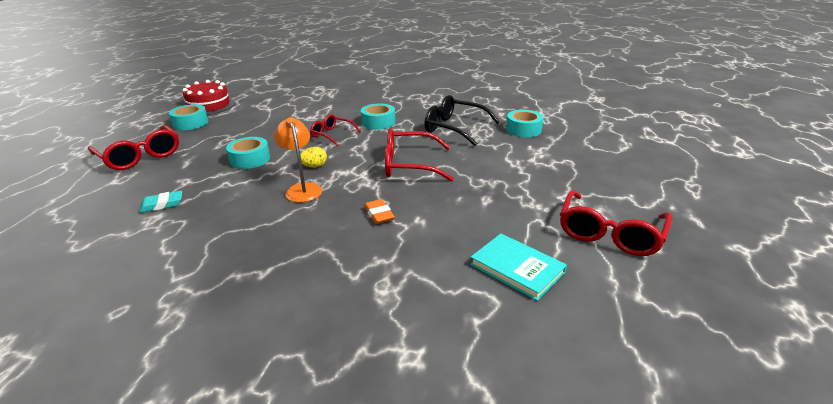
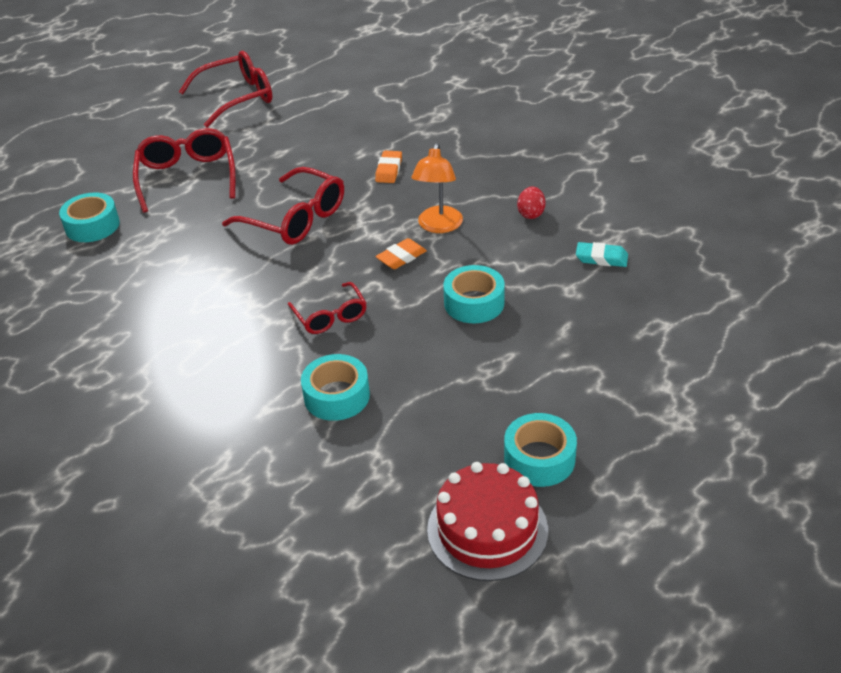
camera: 145 degrees left, 10 degrees up
red glasses [88,125,179,170] -> red glasses moved to [133,128,235,213]
yellow egg [300,147,327,168] -> orange eraser [375,238,427,269]
turquoise tape [361,104,395,130] -> turquoise tape moved to [301,354,370,421]
black glasses [424,95,500,147] -> none
turquoise book [470,233,567,301] -> none
none -> red egg [517,187,546,219]

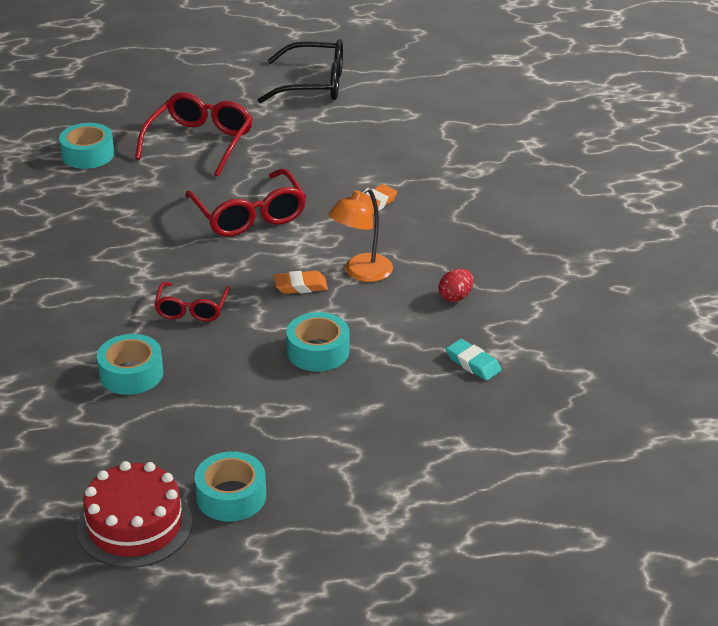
camera: 30 degrees right, 5 degrees down
red glasses [179,51,272,128] -> black glasses [258,40,343,103]

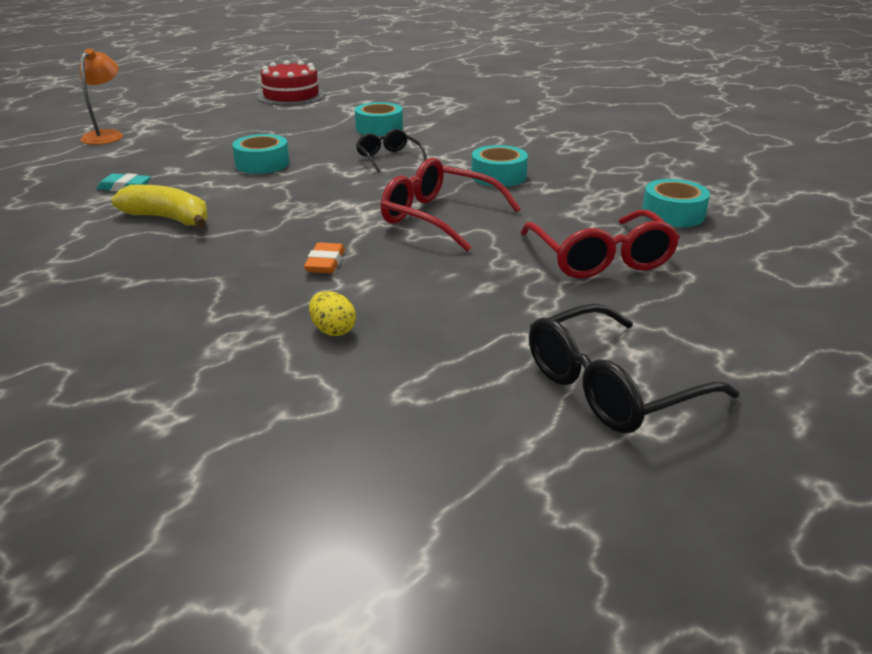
camera: 145 degrees right, 5 degrees down
red glasses [154,282,230,322] -> black glasses [356,129,427,173]
turquoise tape [195,451,266,522] -> turquoise tape moved to [472,145,528,187]
orange eraser [274,271,328,294] -> none
orange lamp [329,187,393,282] -> orange lamp moved to [79,48,123,145]
red egg [439,269,474,302] -> yellow banana [111,185,208,228]
none -> yellow egg [309,291,356,336]

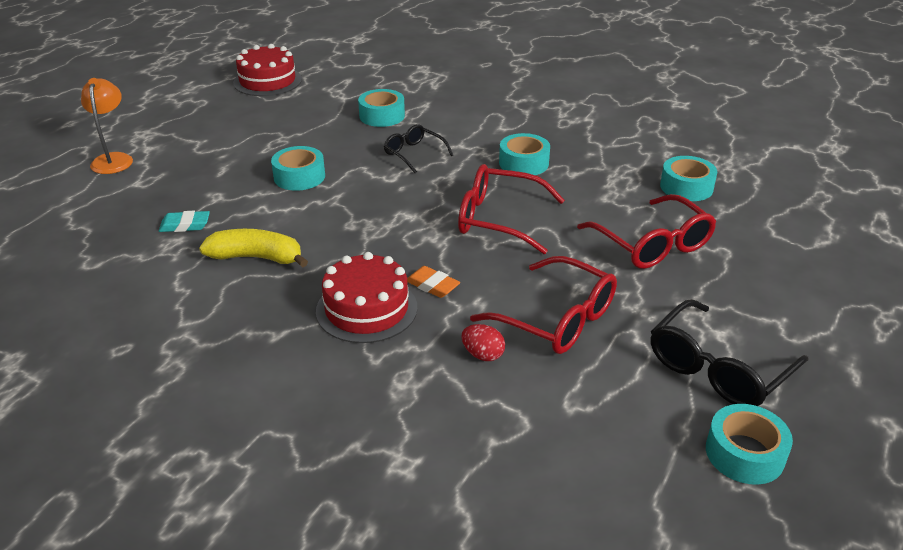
camera: 15 degrees left, 5 degrees up
orange eraser [304,242,345,273] -> orange eraser turned 45 degrees counterclockwise [407,266,460,298]
yellow egg [309,291,356,336] -> red egg [462,324,505,361]
none -> red cake [316,252,417,343]
none -> red glasses [470,256,617,354]
none -> turquoise tape [706,404,793,485]

